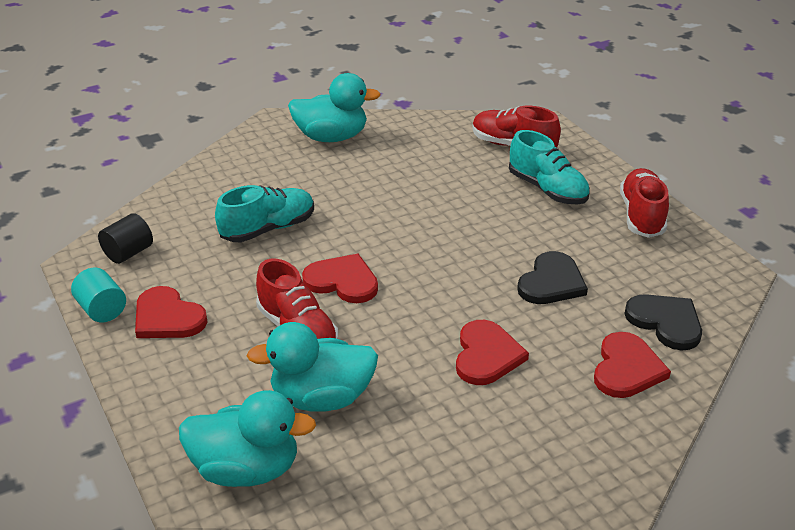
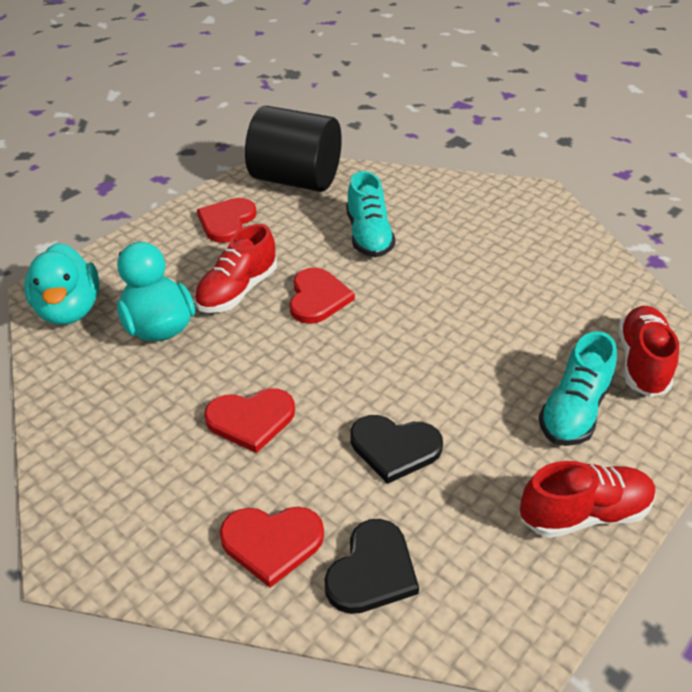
camera: 70 degrees right, 5 degrees up
turquoise cylinder [71,268,126,323] -> none
black cylinder [98,213,153,264] -> black cylinder [245,106,342,192], size x2.26
turquoise shoe [215,185,314,242] -> turquoise shoe turned 45 degrees clockwise [346,171,395,257]
turquoise duck [288,73,381,142] -> none

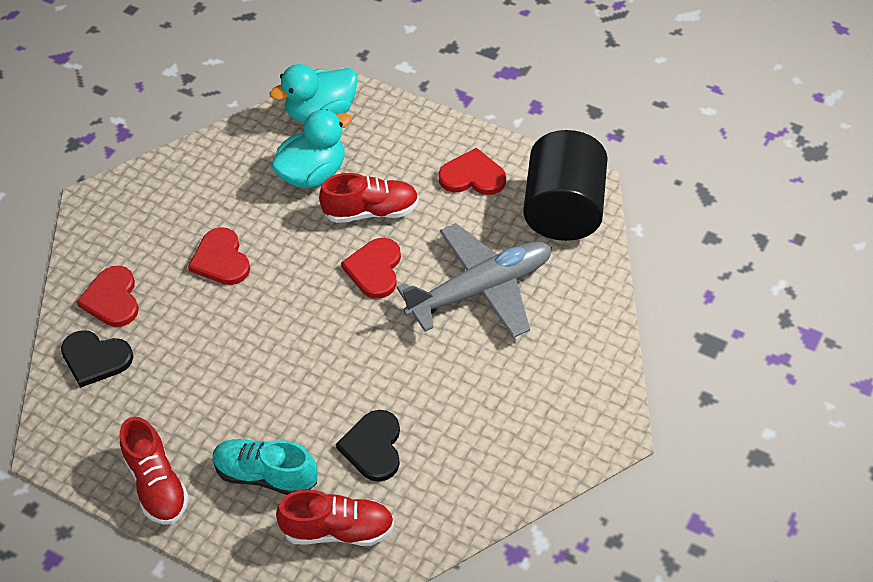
camera: 80 degrees right, 10 degrees up
red shoe [194,224,277,313] -> red shoe turned 150 degrees clockwise [319,173,419,223]
red heart [290,268,355,324] -> red heart turned 105 degrees clockwise [341,238,401,299]
turquoise shoe [346,171,395,257] -> grey plane [396,223,552,338]
black heart [350,415,443,484] -> black heart moved to [336,410,400,482]

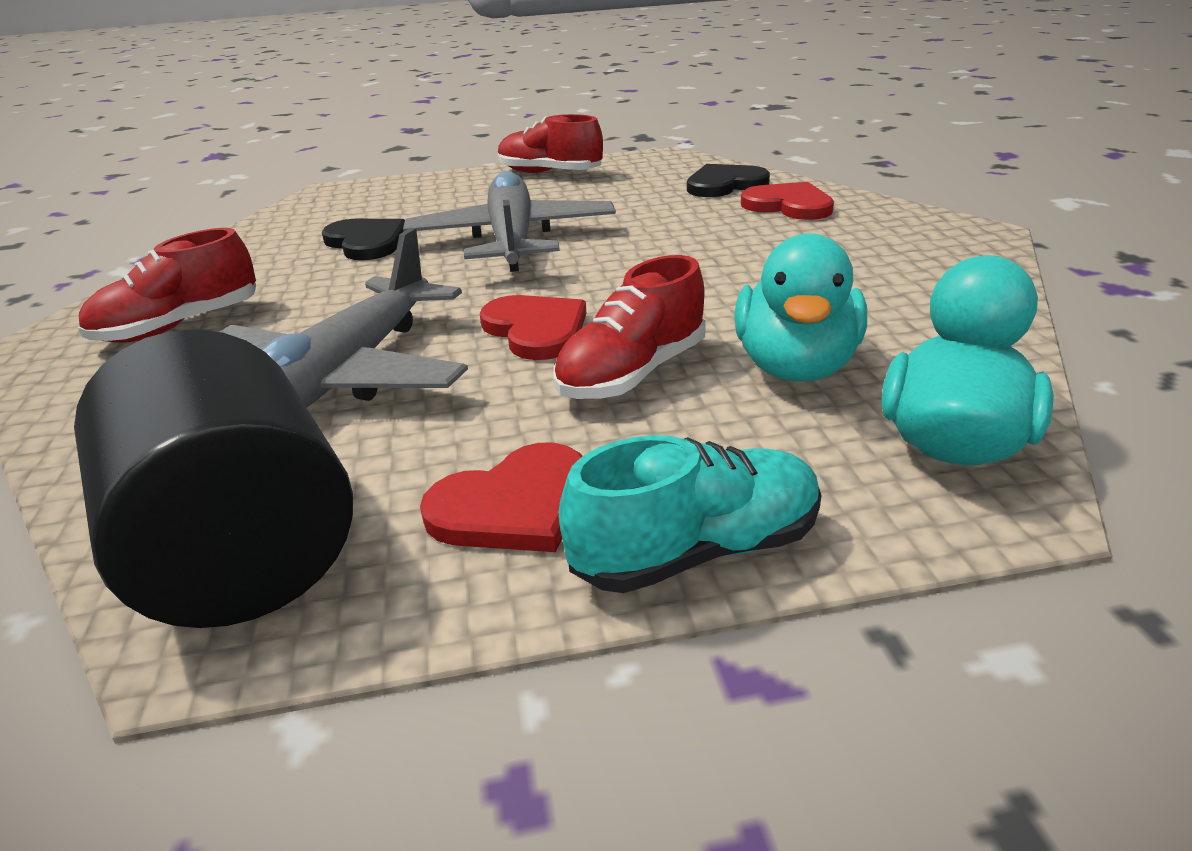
camera: 140 degrees right, 20 degrees down
red heart [188,227,250,285] -> none
turquoise shoe [212,439,318,495] -> turquoise shoe moved to [559,435,822,593]
red shoe [276,490,394,546] -> red shoe moved to [78,228,256,343]
none -> grey plane [403,171,616,272]

